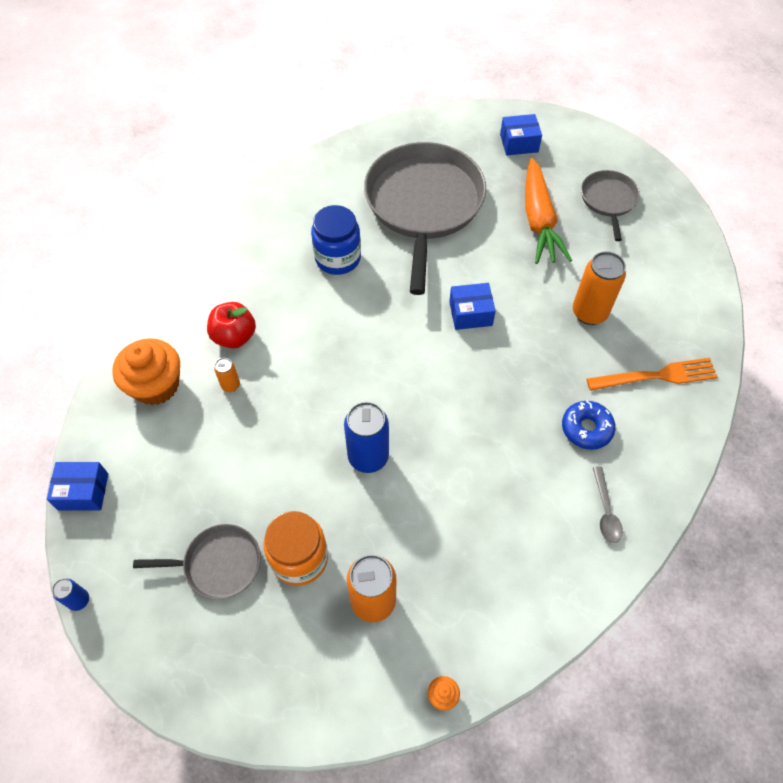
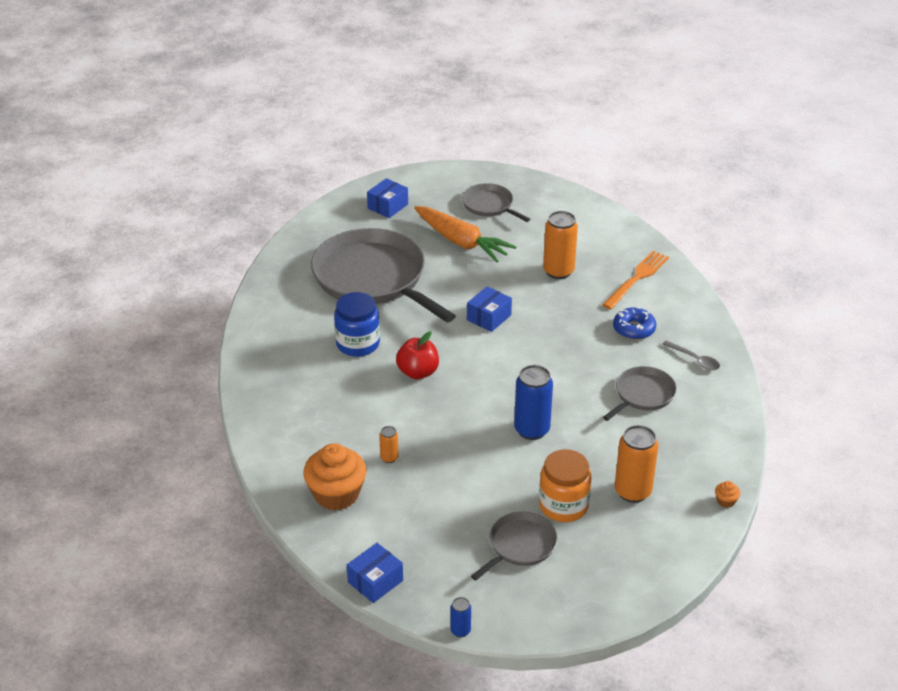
camera: 45 degrees left, 20 degrees down
red apple [207,302,256,349] -> red apple moved to [396,331,439,379]
none -> grey pan [603,366,677,421]

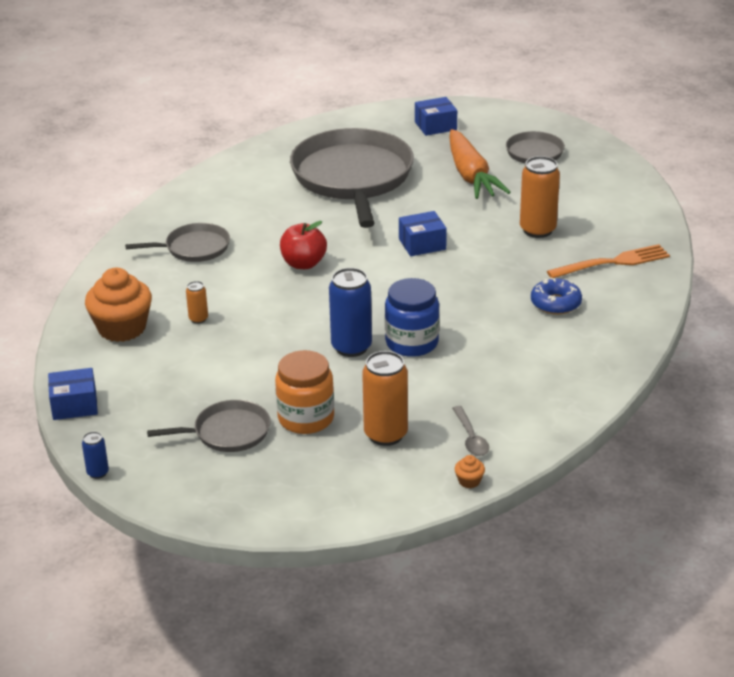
camera: 35 degrees right, 5 degrees down
blue jar [334,292,380,357] -> blue jar moved to [385,278,439,357]
grey pan [603,366,677,421] -> grey pan moved to [125,223,230,262]
grey spoon [662,340,720,370] -> grey spoon moved to [452,406,489,456]

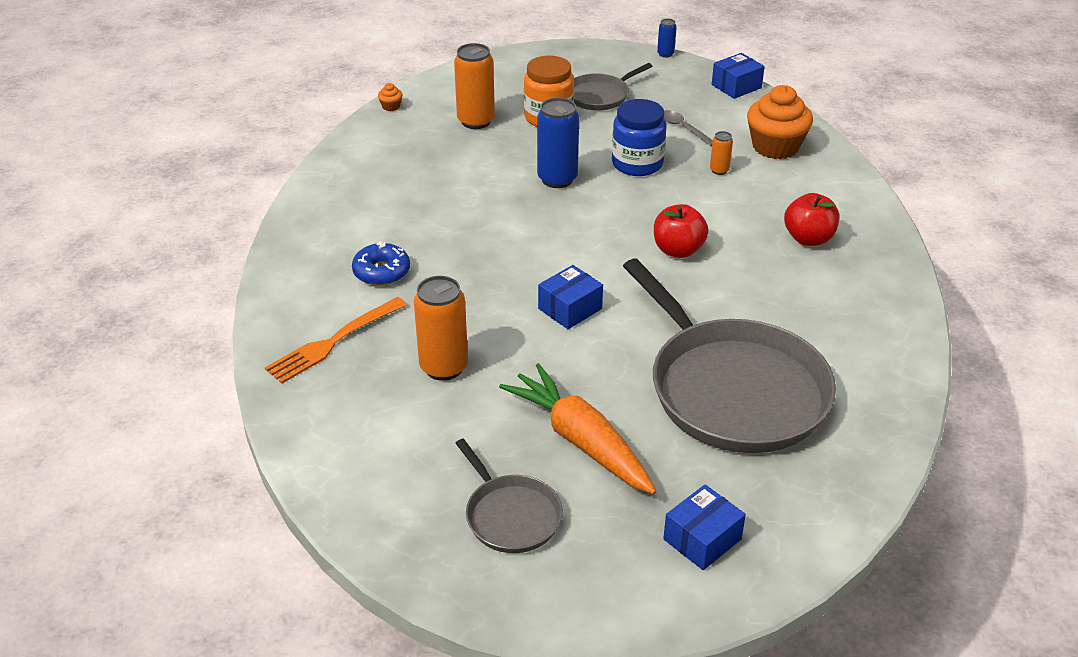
camera: 155 degrees right, 5 degrees up
grey pan [125,223,230,262] -> red apple [784,193,839,246]
blue jar [385,278,439,357] -> blue jar moved to [612,99,667,176]
grey spoon [452,406,489,456] -> grey spoon moved to [664,110,713,147]

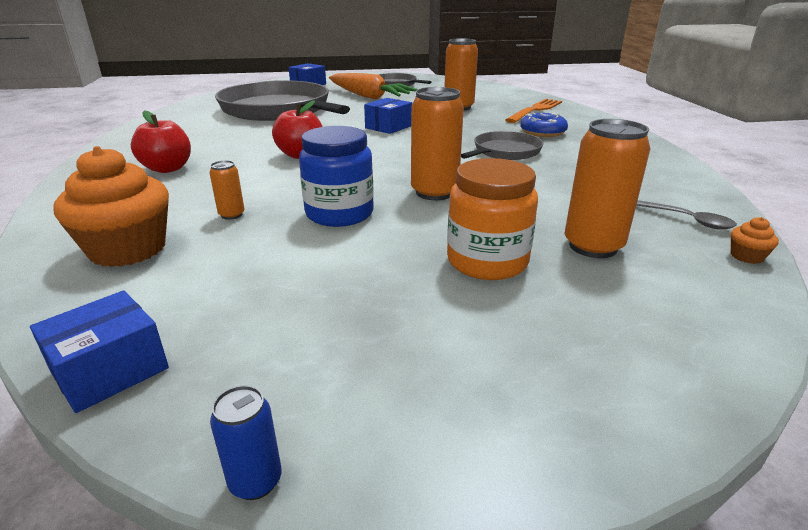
camera: 170 degrees right, 10 degrees down
blue can [537,98,579,188] -> orange can [411,87,464,200]
grey pan [574,63,652,110] -> grey pan moved to [461,131,544,160]
grey spoon [664,110,713,147] -> grey spoon moved to [636,200,737,230]

